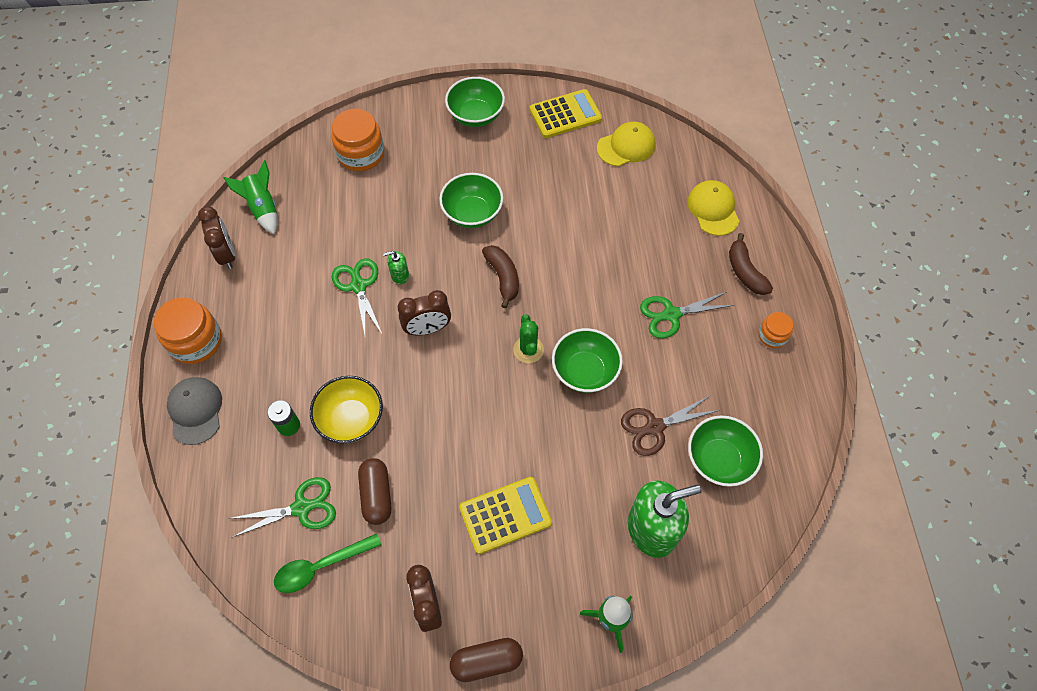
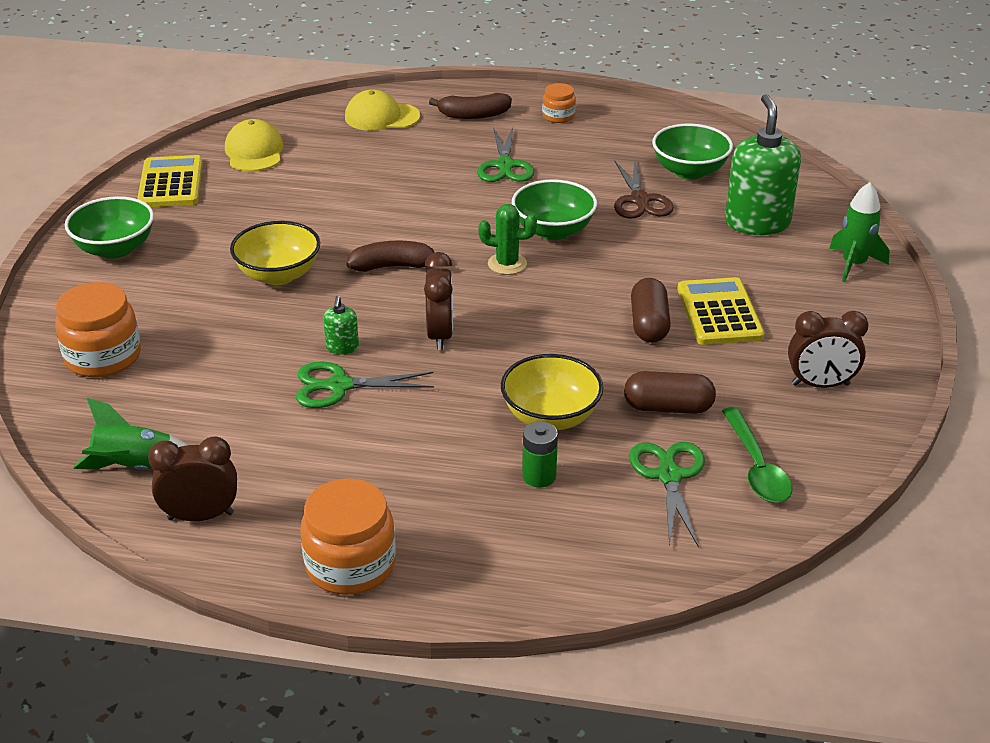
camera: 75 degrees left, 25 degrees down
grey cap [167,377,222,445] -> none
green bowl [439,173,503,228] -> yellow bowl [230,221,320,285]
brown capsule [450,638,523,682] -> brown capsule moved to [631,278,671,343]

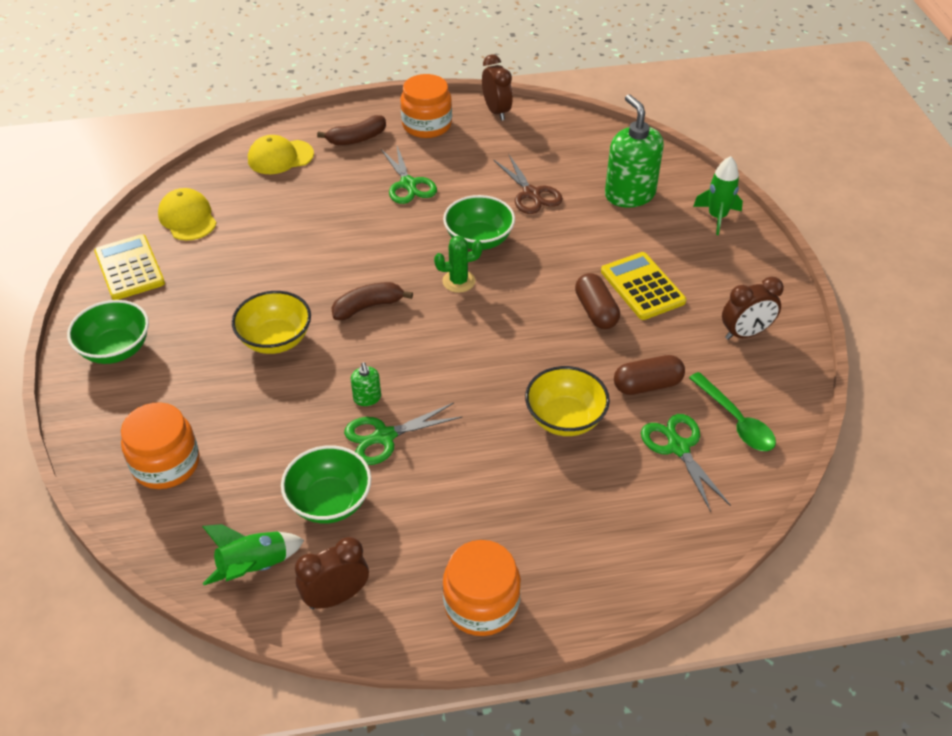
camera: 20 degrees left, 10 degrees up
brown clock [424,252,453,350] -> brown clock moved to [482,55,512,121]
green battery [522,421,558,488] -> none
orange jar [542,83,576,123] -> orange jar [400,74,452,138], size x1.80
green bowl [652,124,733,180] -> green bowl moved to [281,445,371,523]

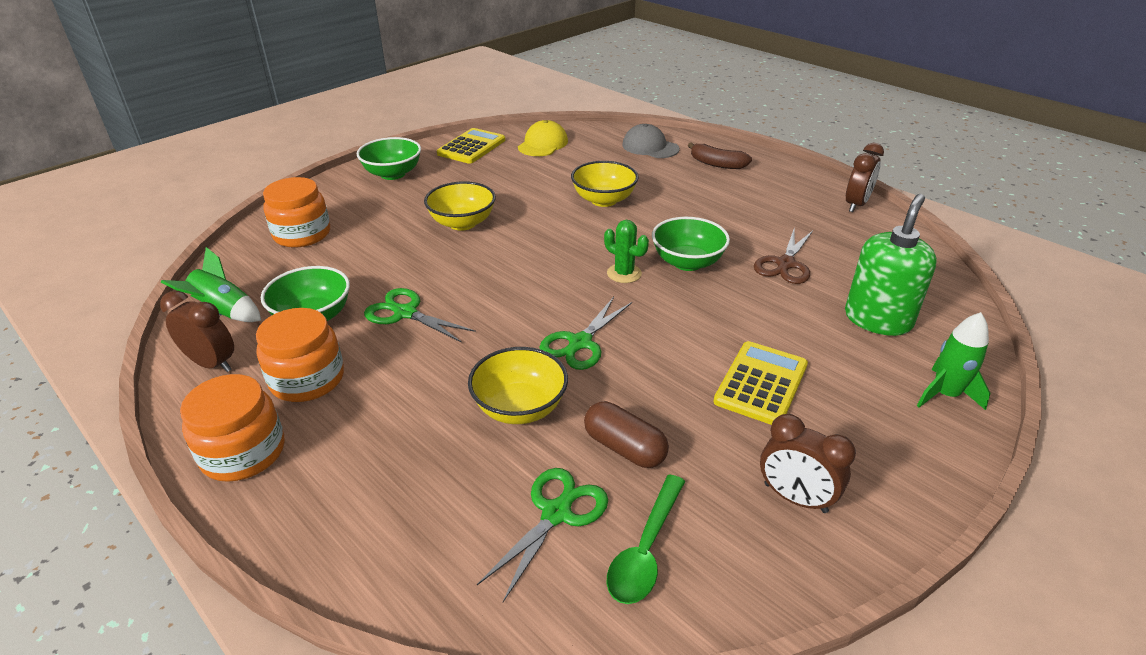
camera: 55 degrees right, 10 degrees down
yellow cap [248,135,314,174] -> grey cap [622,124,680,158]
brown banana [331,282,413,320] -> none
green soap dispenser [351,362,381,406] -> none
green scissors [381,146,437,204] -> green scissors moved to [539,297,632,370]
orange jar [400,74,452,138] -> orange jar moved to [256,308,344,402]
brown capsule [575,273,620,329] -> none
none -> yellow bowl [571,161,639,207]

